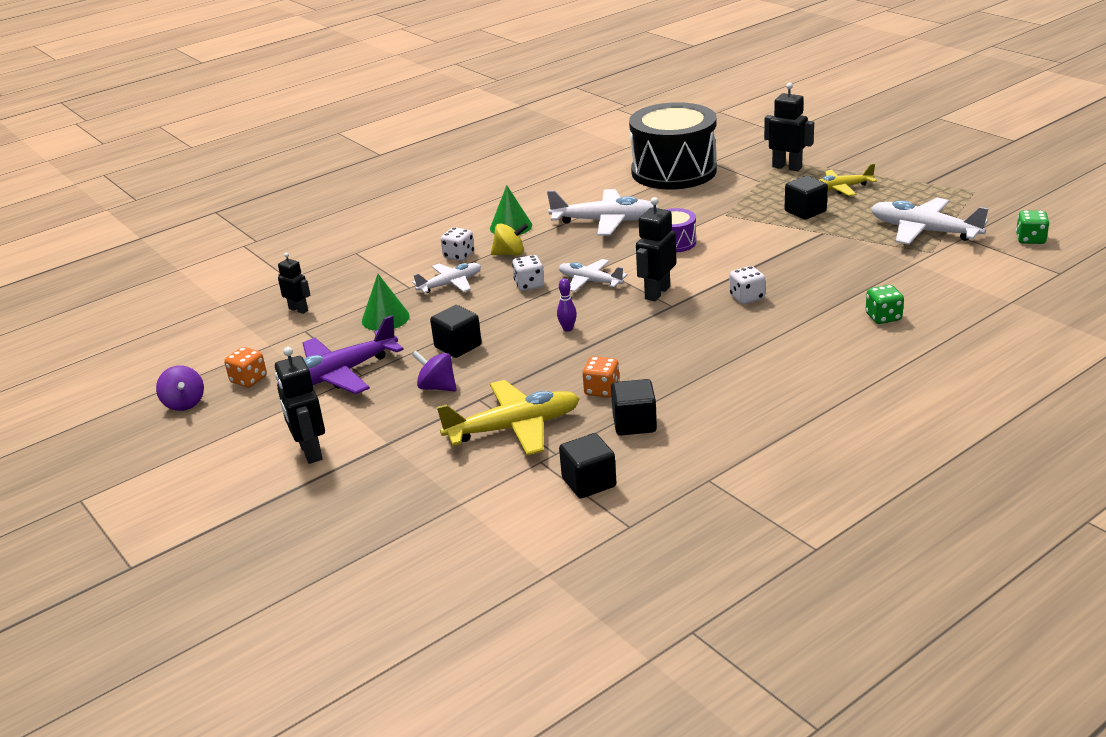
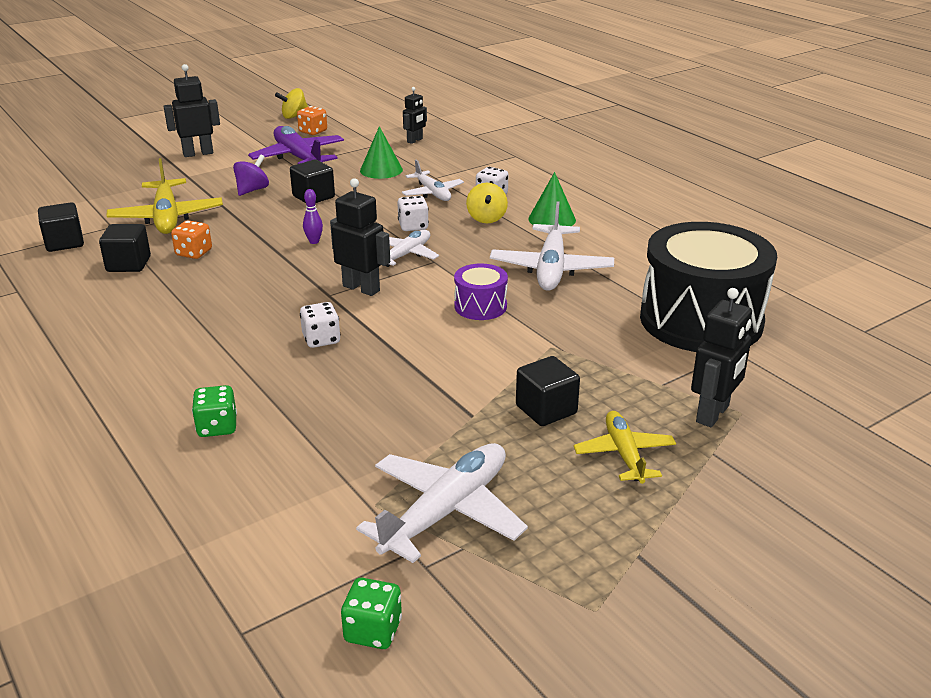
camera: 90 degrees right, 0 degrees up
purple spinning top [156,365,204,411] -> yellow spinning top [275,88,308,119]

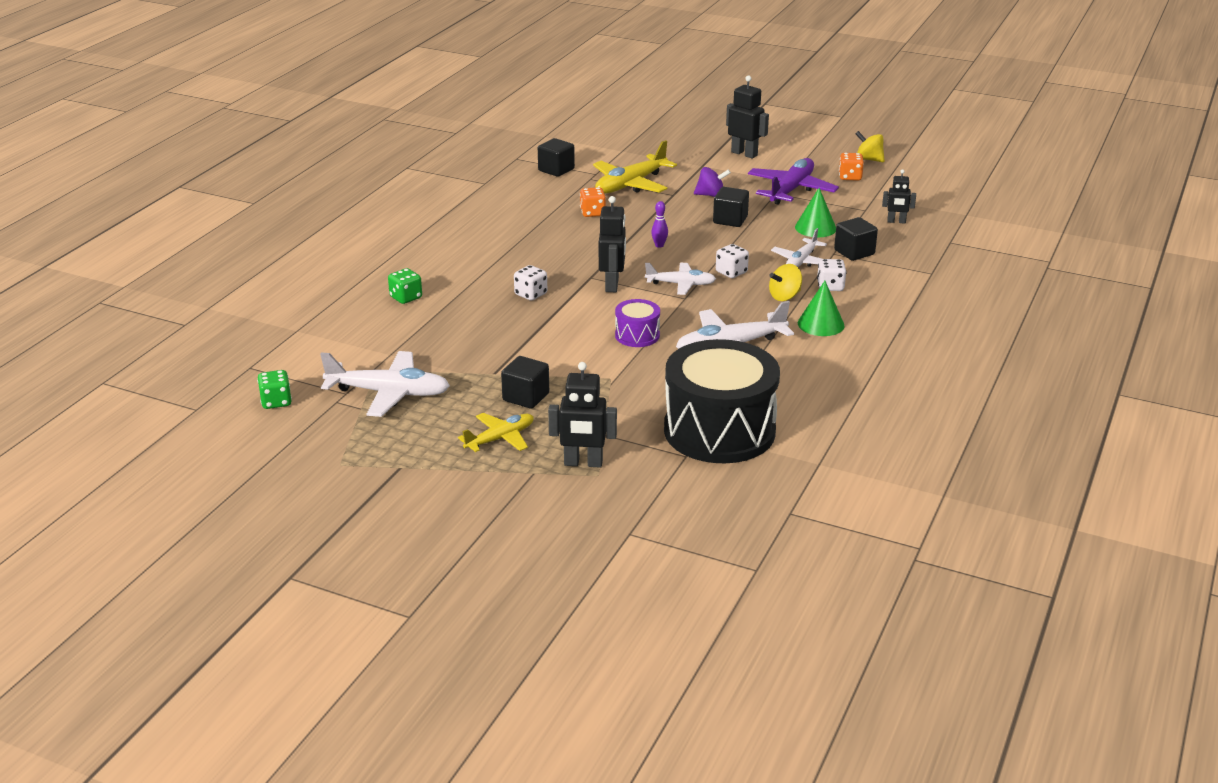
camera: 60 degrees right, 0 degrees up
black cube [99,224,151,272] -> black cube moved to [834,217,878,261]

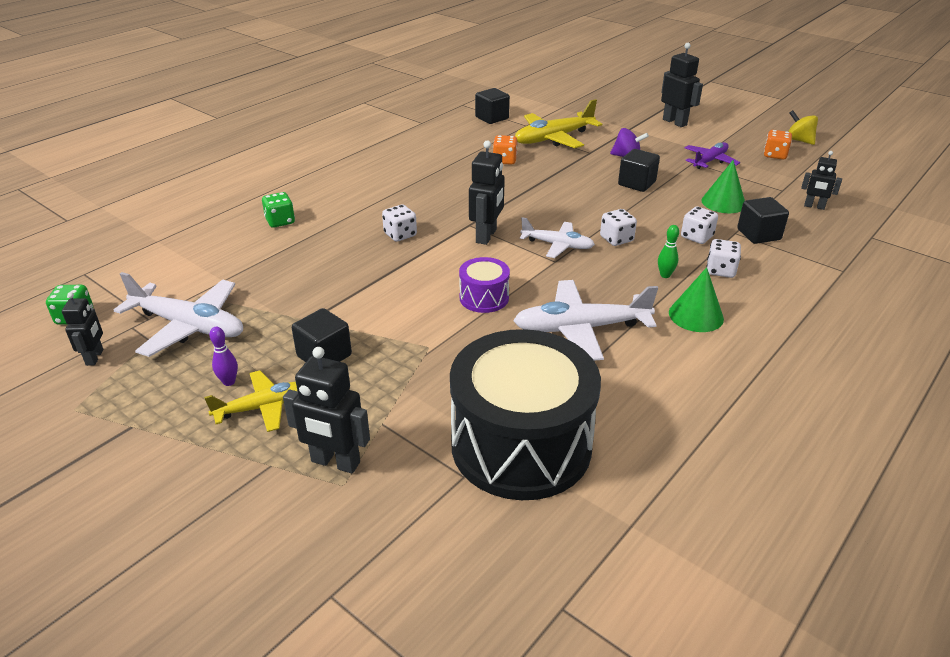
camera: 15 degrees right, 5 degrees up
purple bowling pin [651,201,668,248] -> purple bowling pin moved to [209,327,238,386]
purple plane [748,158,839,205] -> purple plane [685,142,740,169], size x0.62
yellow spinning top [769,264,802,301] -> green bowling pin [658,225,679,278]
white plane [771,228,827,267] -> white dice [681,207,718,244]
none -> black robot [62,292,103,366]

